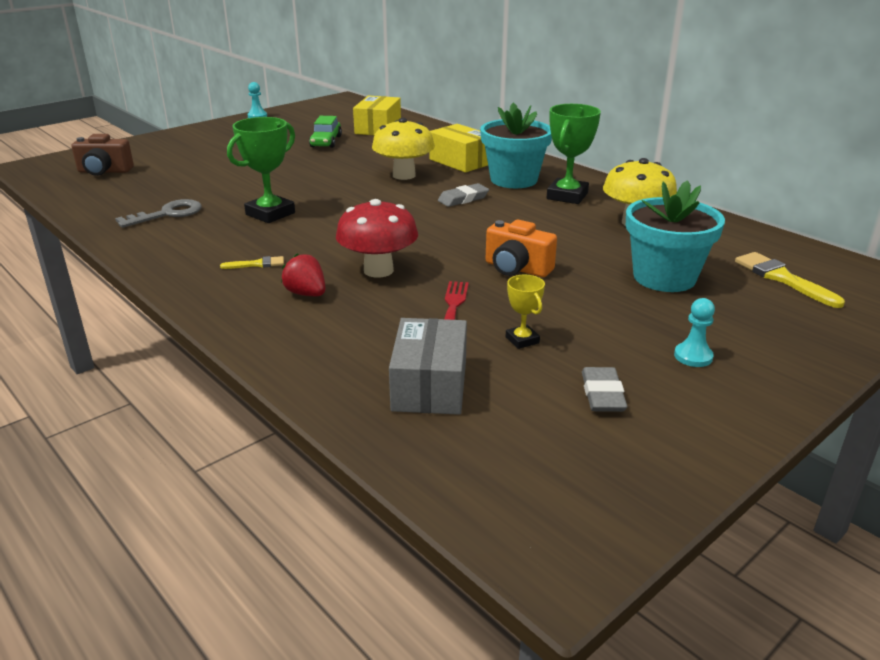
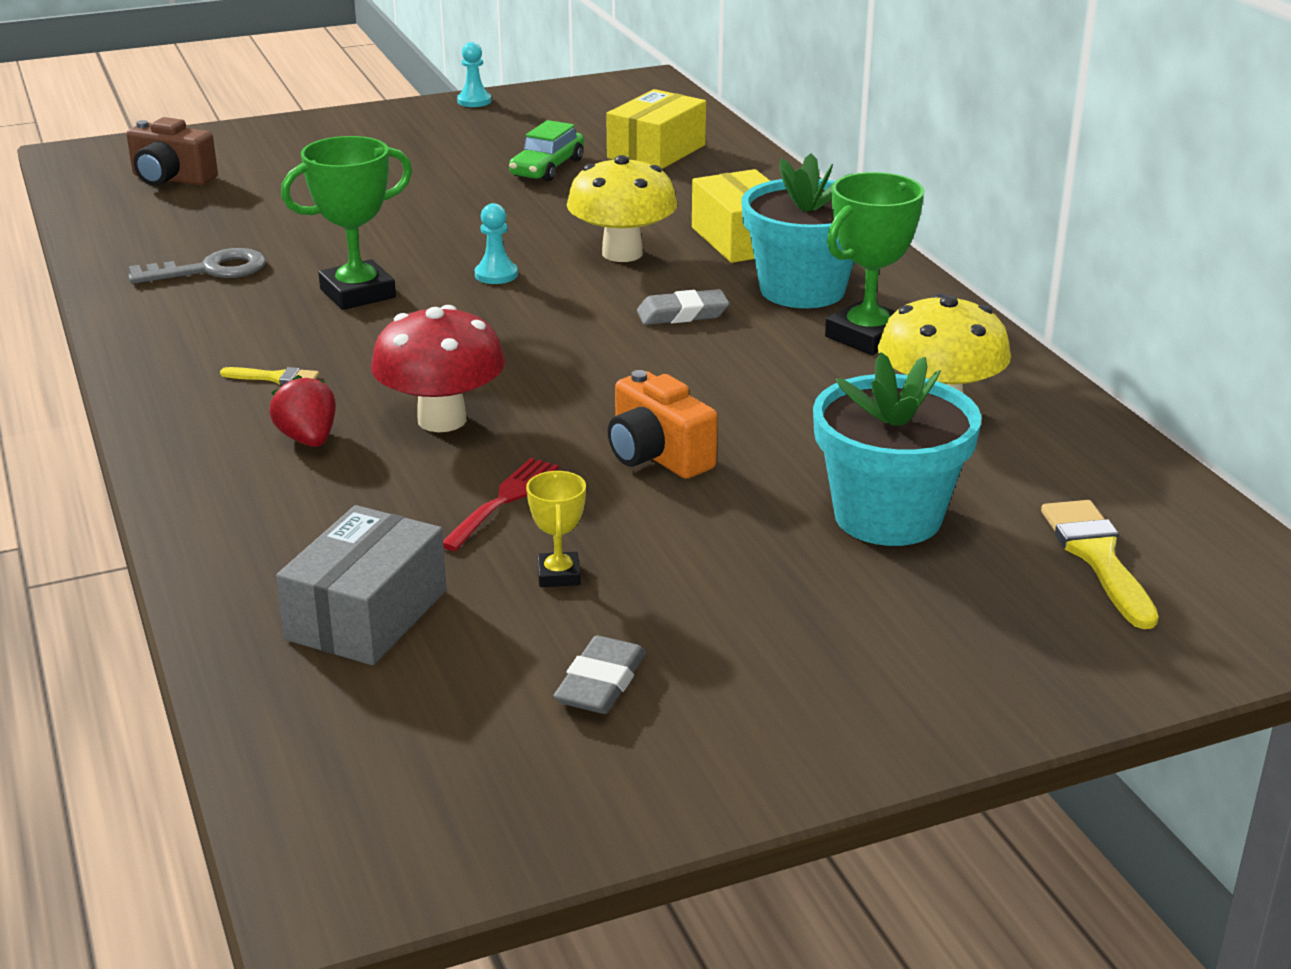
camera: 20 degrees right, 0 degrees up
turquoise pawn [674,298,715,367] -> turquoise pawn moved to [475,203,518,284]

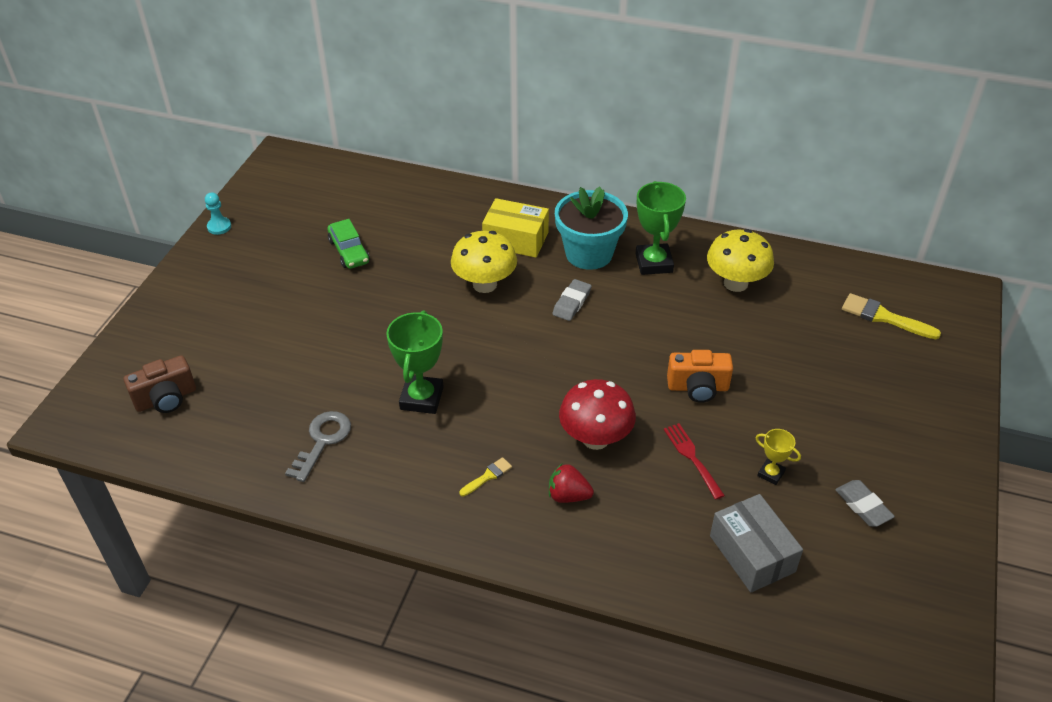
camera: 50 degrees left, 15 degrees up
turquoise pawn [475,203,518,284] -> none
yellow box [606,89,706,169] -> none
turquoise flower pot [813,352,981,546] -> none

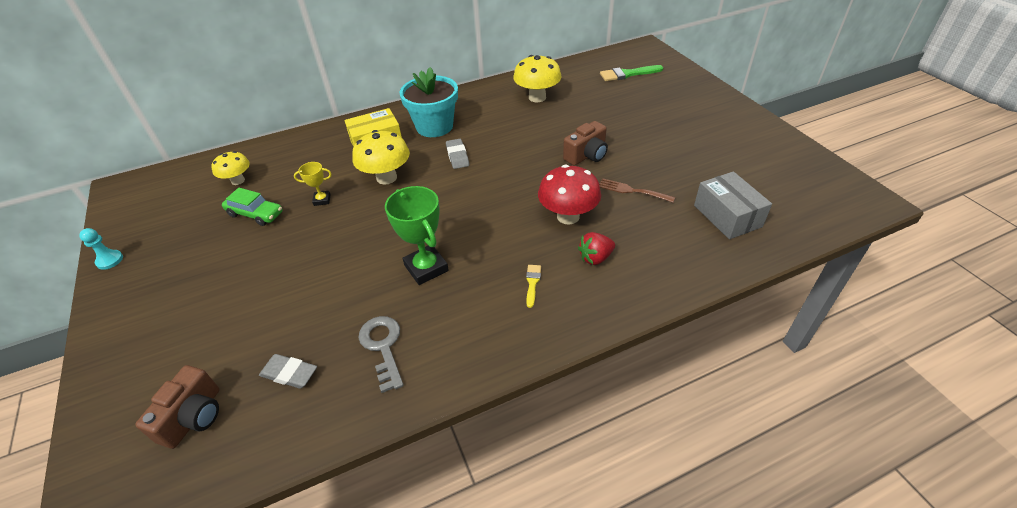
camera: 40 degrees left, 0 degrees up
green trophy [635,181,686,275] -> none
red fork [664,423,725,500] -> brown fork [599,178,675,203]
orange camera [667,350,733,403] -> brown camera [563,121,608,166]
grey box [710,494,803,593] -> grey box turned 45 degrees clockwise [694,171,772,239]
yellow trophy [755,429,801,485] -> yellow trophy moved to [294,162,332,206]
grey eraser [835,480,895,527] -> grey eraser moved to [259,354,317,389]
yellow brush [842,293,941,339] -> green brush [600,65,663,81]
none -> yellow mushroom [211,151,250,185]

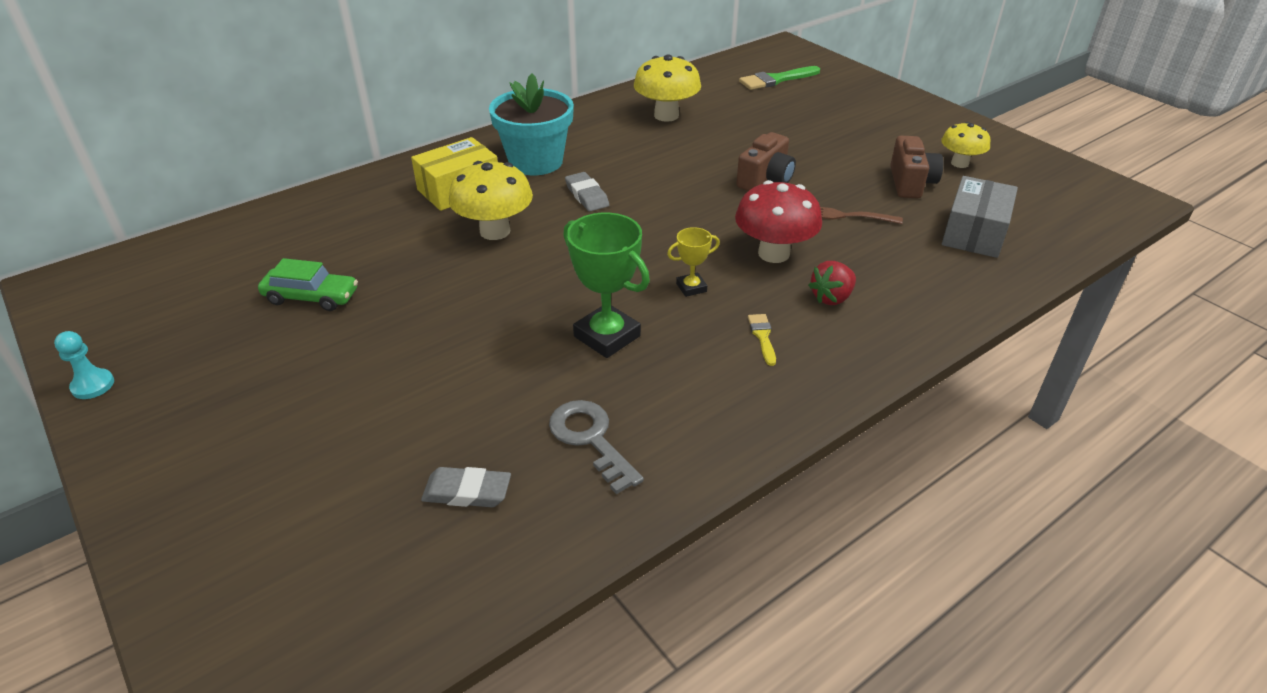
camera: 15 degrees left, 5 degrees down
brown camera [135,365,219,449] -> brown camera moved to [890,136,943,198]
yellow mushroom [211,151,250,185] -> yellow mushroom moved to [941,122,990,168]
yellow trophy [294,162,332,206] -> yellow trophy moved to [667,227,720,297]
grey box [694,171,772,239] -> grey box turned 60 degrees clockwise [942,176,1018,258]

